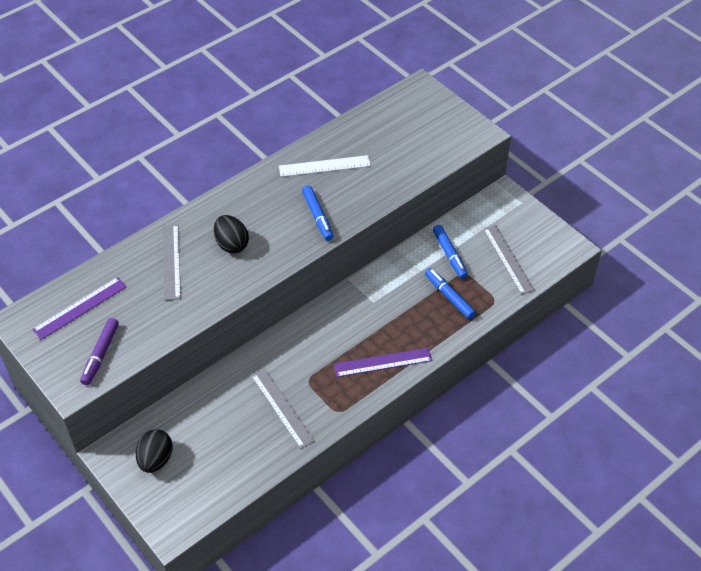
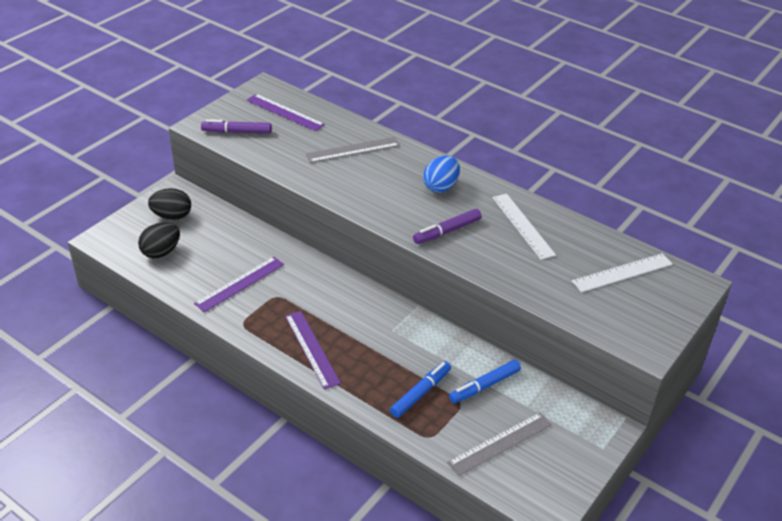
camera: 75 degrees right, 10 degrees down
black egg [214,215,249,253] -> black egg moved to [138,222,180,258]
grey ruler [251,369,315,449] -> purple ruler [194,257,284,312]
blue marker [302,186,333,241] -> purple marker [413,209,481,244]
none -> blue egg [423,156,460,193]
none -> white ruler [572,253,672,292]

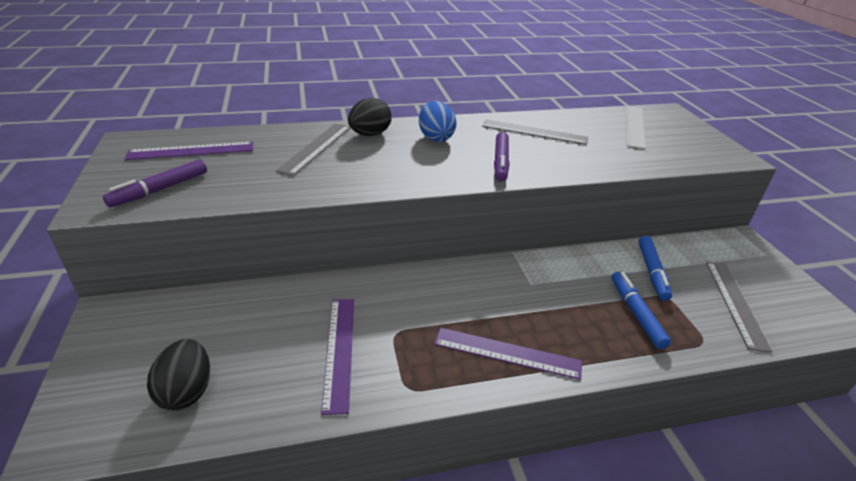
camera: 50 degrees left, 5 degrees down
black egg [148,188,191,220] -> black egg moved to [348,98,392,136]
white ruler [492,194,556,260] -> grey ruler [482,119,588,145]

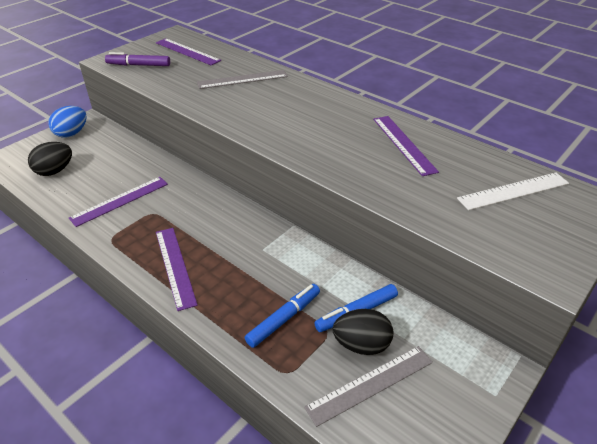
camera: 55 degrees right, 5 degrees up
black egg [348,98,392,136] -> black egg moved to [333,309,393,355]
blue egg [419,101,457,142] -> blue egg moved to [48,106,87,138]
grey ruler [482,119,588,145] -> purple ruler [373,116,439,176]
purple marker [494,132,510,182] -> none

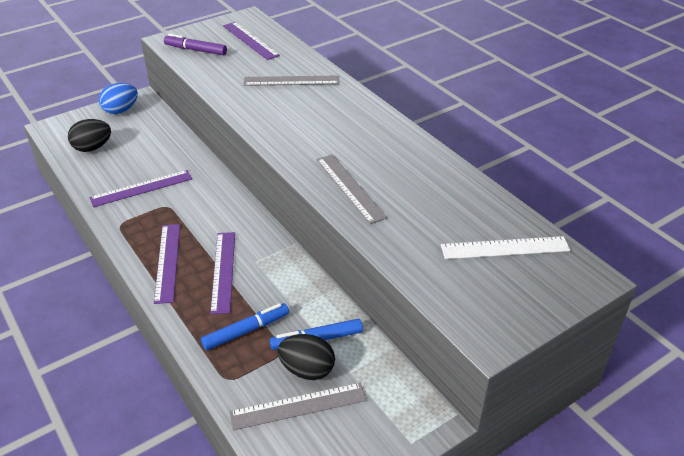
camera: 15 degrees right, 0 degrees up
purple ruler [373,116,439,176] -> purple ruler moved to [210,232,235,314]
none -> grey ruler [316,154,387,224]

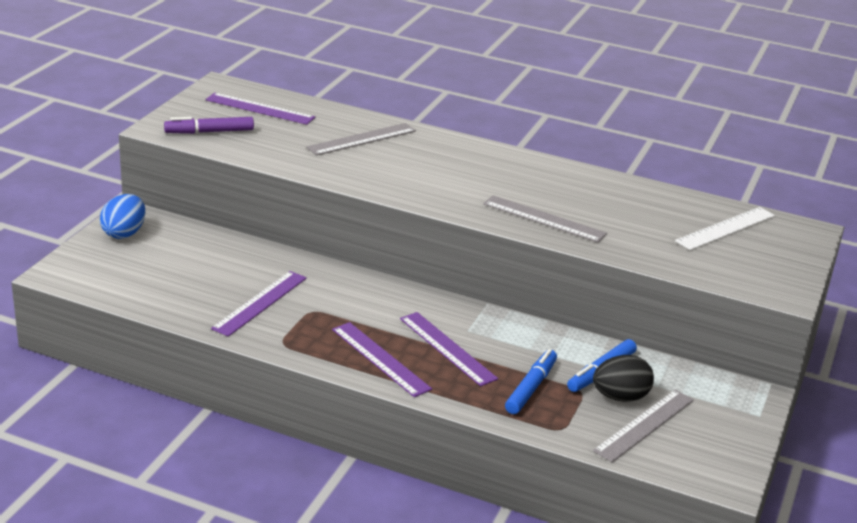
camera: 35 degrees left, 10 degrees down
black egg [68,119,111,152] -> none

